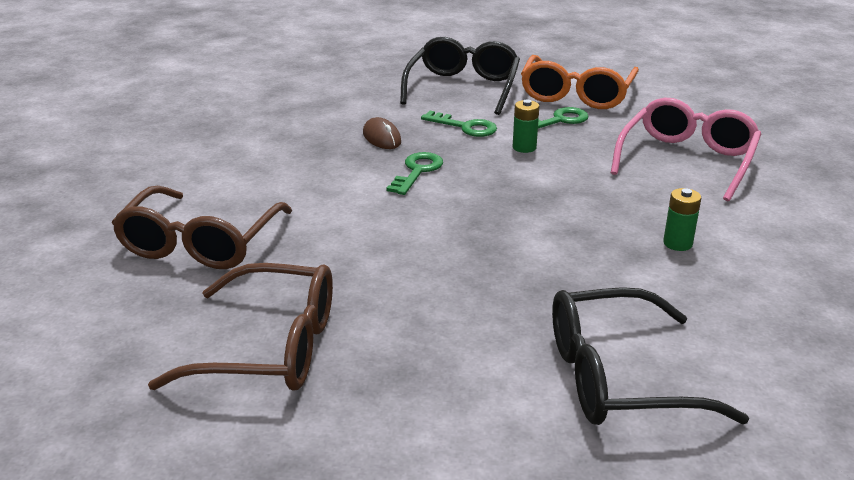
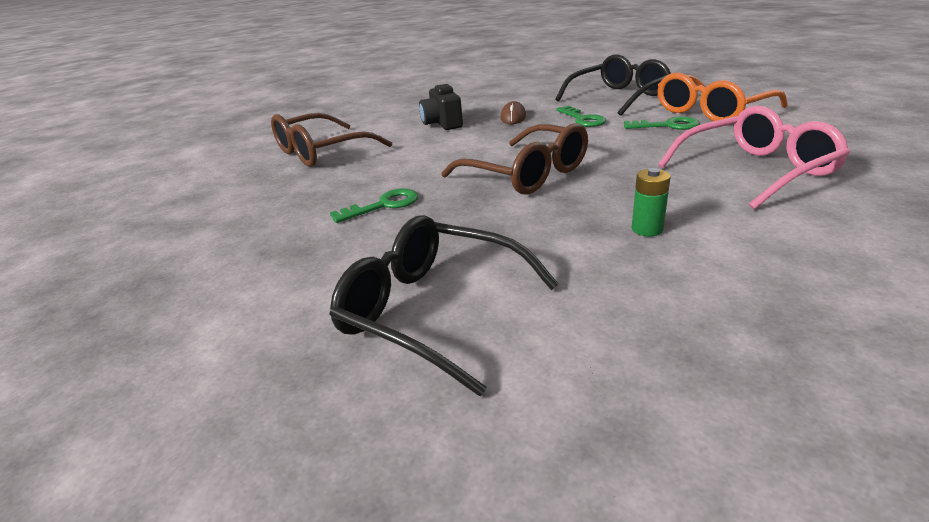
camera: 40 degrees right, 0 degrees up
brown glasses [148,263,333,390] -> brown glasses moved to [442,123,588,195]
green key [386,152,443,195] -> green key moved to [330,188,418,223]
green battery [513,99,539,153] -> none
none -> black camera [419,84,463,130]

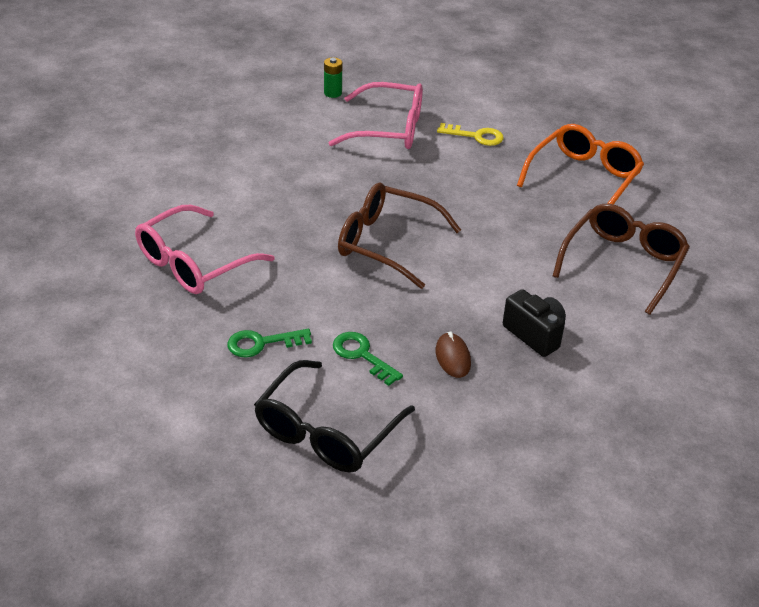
camera: 155 degrees right, 10 degrees up
black glasses [329,215,559,396] -> pink glasses [329,82,423,149]
green key [330,188,418,223] -> none
green battery [632,168,671,236] -> green battery moved to [324,57,342,98]
orange glasses [658,73,788,121] -> orange glasses moved to [517,124,644,205]
none -> yellow key [437,123,504,146]

